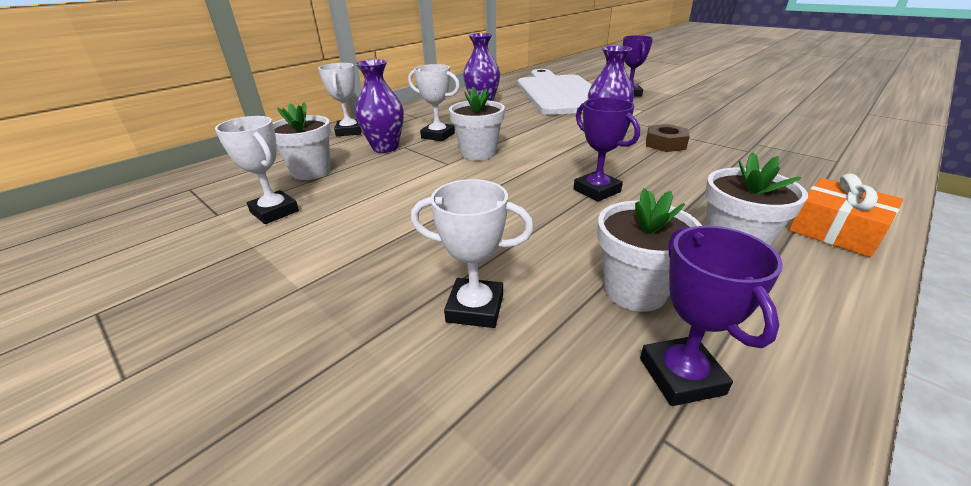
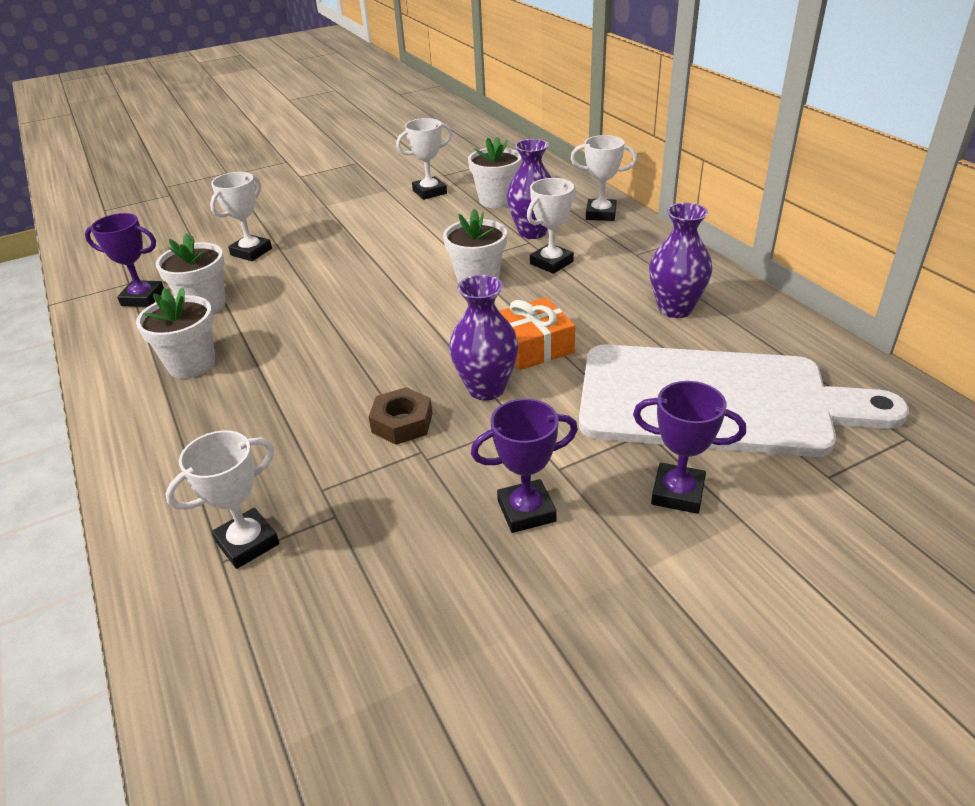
camera: 110 degrees right, 5 degrees up
purple trophy [574,98,640,202] -> purple trophy moved to [471,399,578,533]
orange gift [789,174,903,257] -> orange gift moved to [499,297,575,370]
none -> white trophy [165,430,280,569]

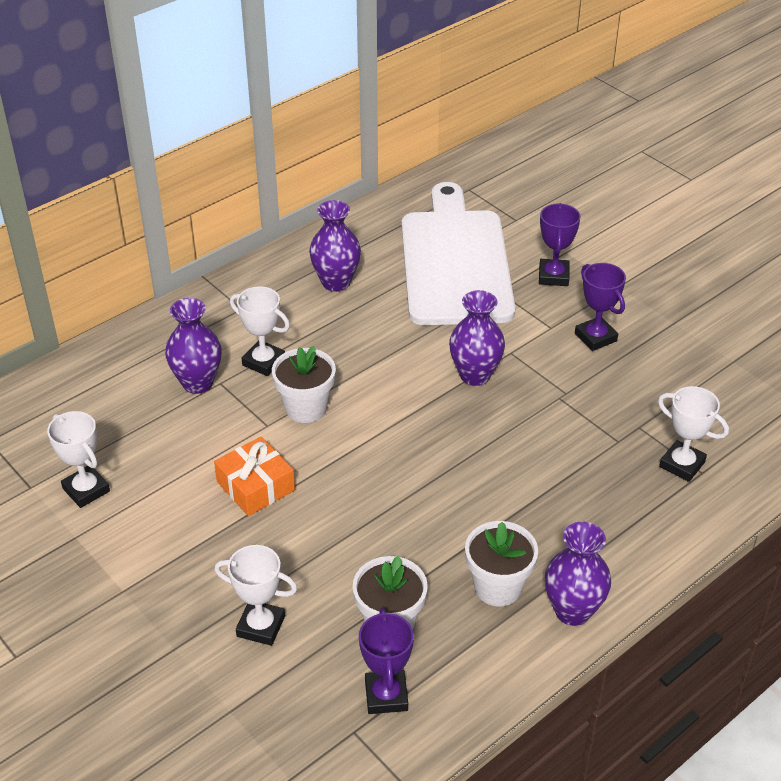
camera: 105 degrees left, 5 degrees up
brown nut [369,387,432,445] -> none
white flower pot [468,137,521,208] -> none
orange gift [499,297,575,370] -> orange gift moved to [214,437,295,516]
white trophy [571,135,637,221] -> none
none -> purple vase [545,522,611,626]

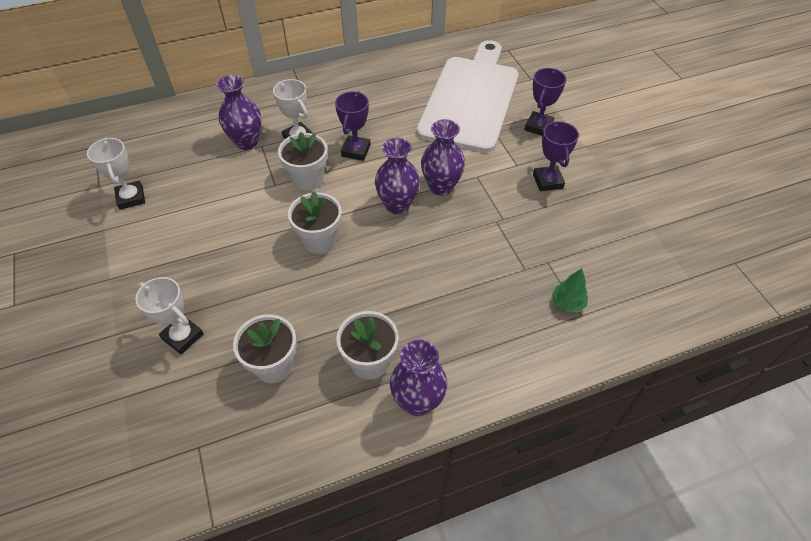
camera: 20 degrees right, 10 degrees up
orange gift [214,437,295,516] -> none
purple vase [309,200,361,292] -> purple vase moved to [375,138,420,214]
purple trophy [359,608,414,714] -> purple trophy moved to [335,91,371,161]
white trophy [658,386,729,482] -> green tree [552,269,588,312]
none -> white flower pot [288,191,342,254]

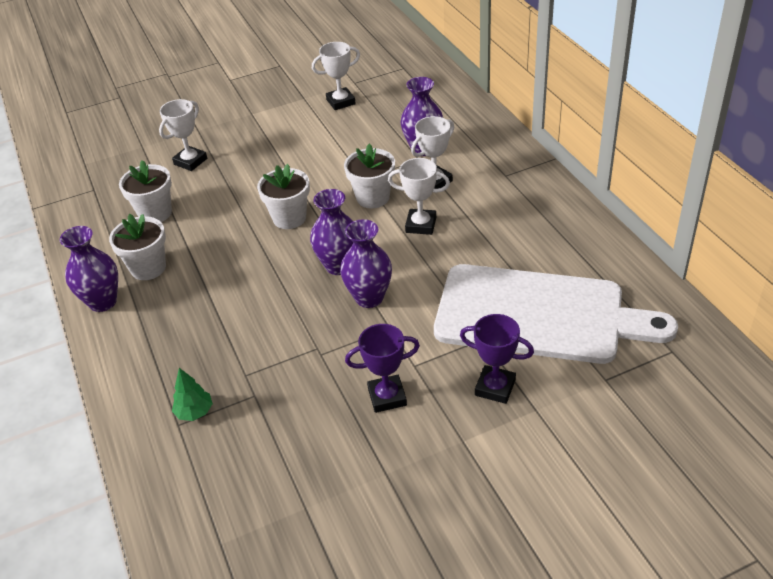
camera: 90 degrees right, 10 degrees down
purple trophy [335,91,371,161] -> white trophy [388,158,450,235]

